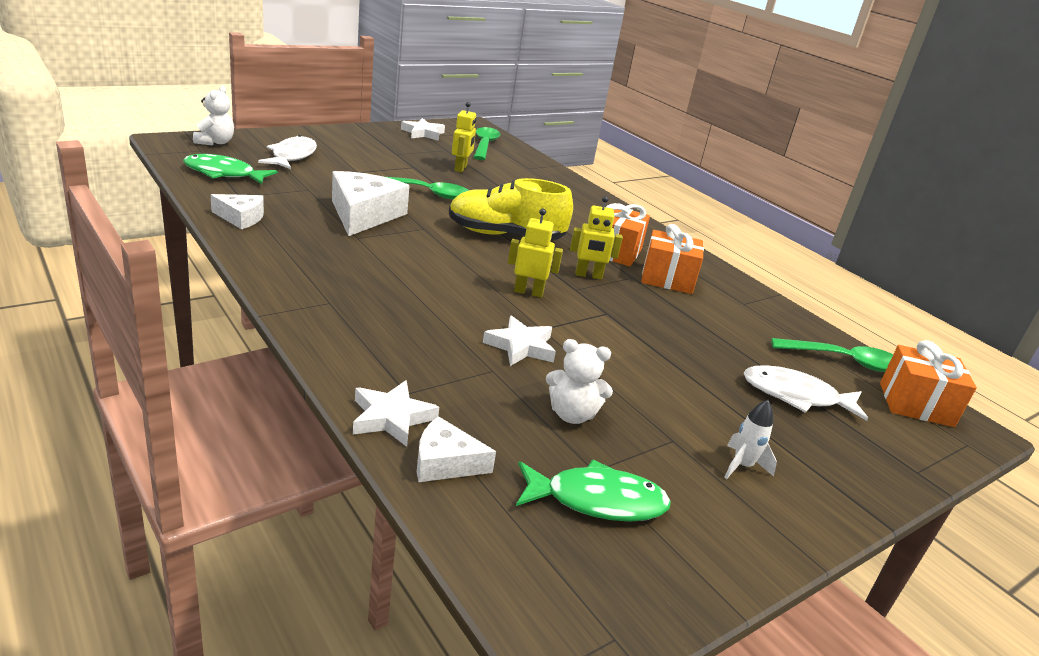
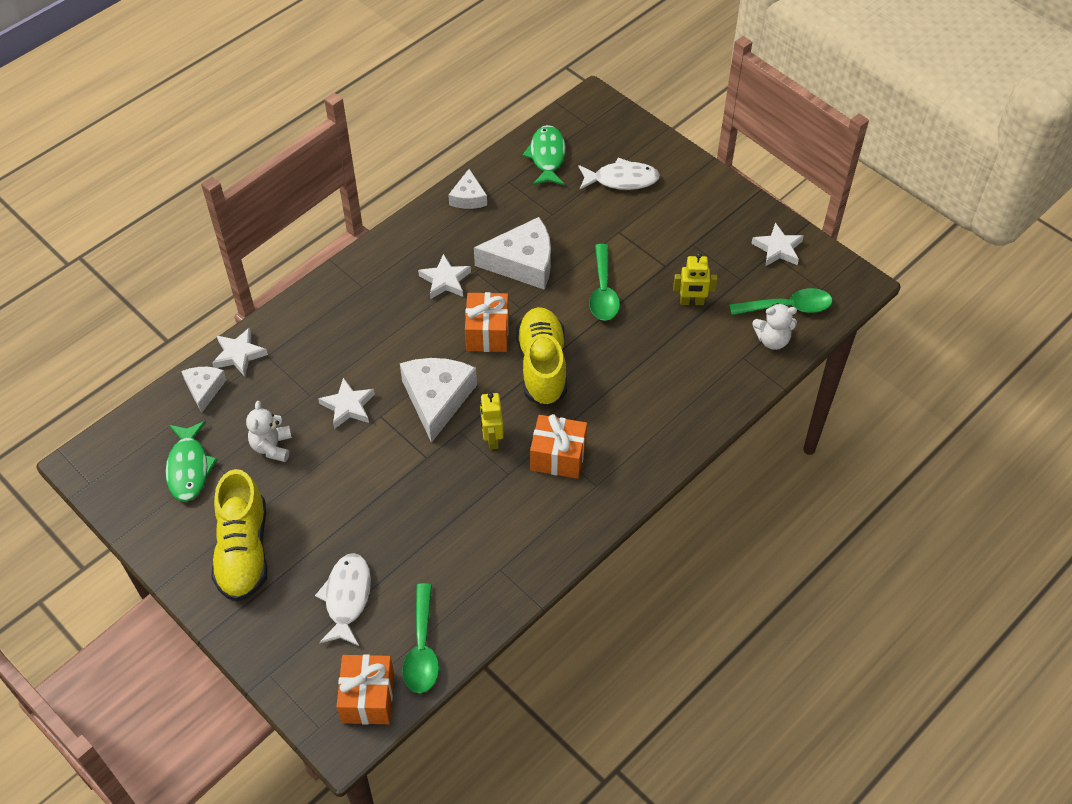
camera: 85 degrees right, 25 degrees up
white teddy bear [193,86,234,146] -> white teddy bear moved to [753,303,797,350]
yellow robot [508,208,563,298] -> white cheese [400,358,477,443]
orange gift [641,224,704,294] -> orange gift moved to [465,292,509,352]
white rocket [724,400,777,479] -> yellow shoe [211,469,268,602]
none -> white star [418,254,471,299]

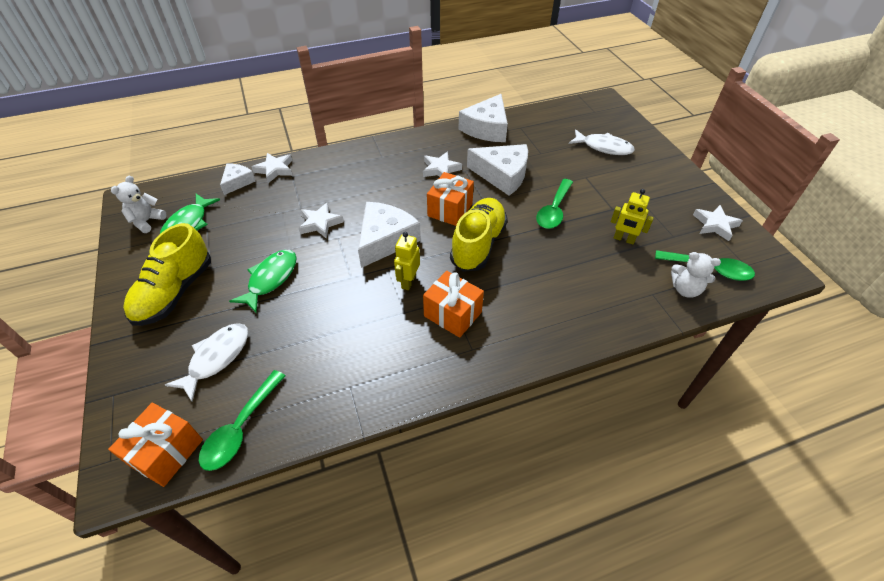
camera: 25 degrees right, 5 degrees down
white teddy bear [246,401,292,462] -> white teddy bear moved to [111,175,167,233]
white cheese [448,169,487,209] -> white cheese [459,94,508,142], size x1.80
green fish [523,125,566,185] -> green fish moved to [229,250,297,313]

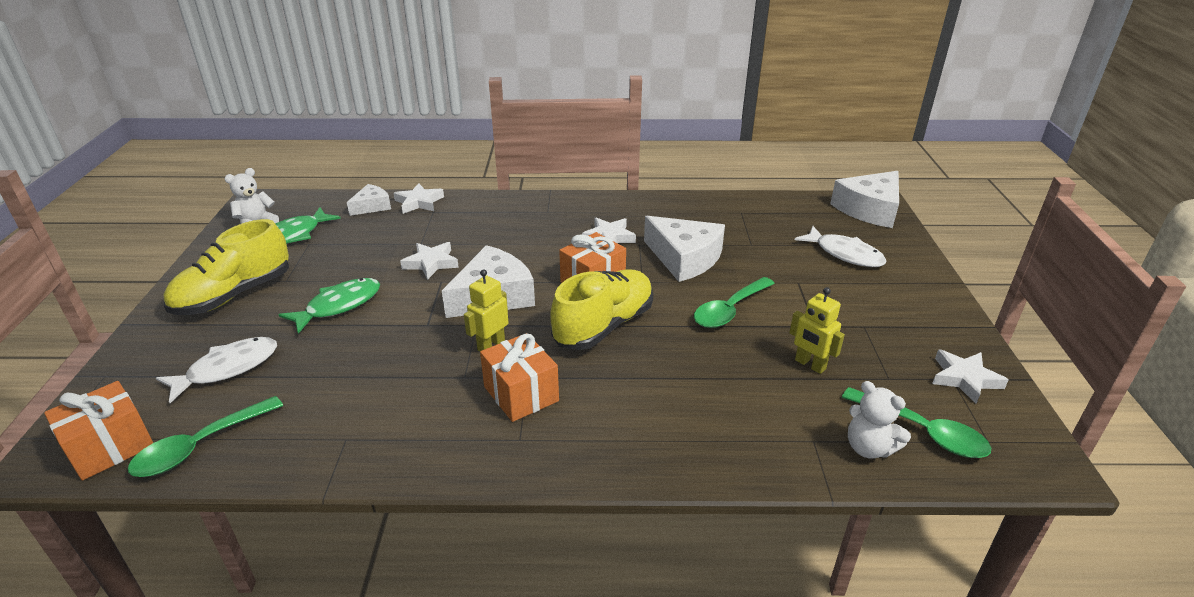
camera: 20 degrees right, 15 degrees down
white cheese [459,94,508,142] -> white cheese moved to [830,171,899,228]

